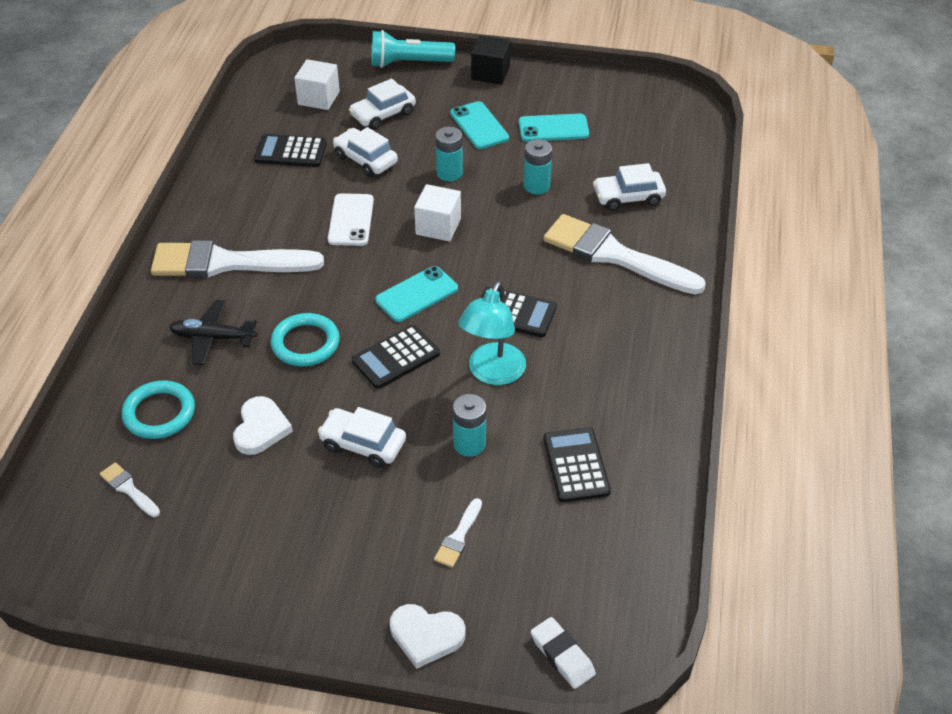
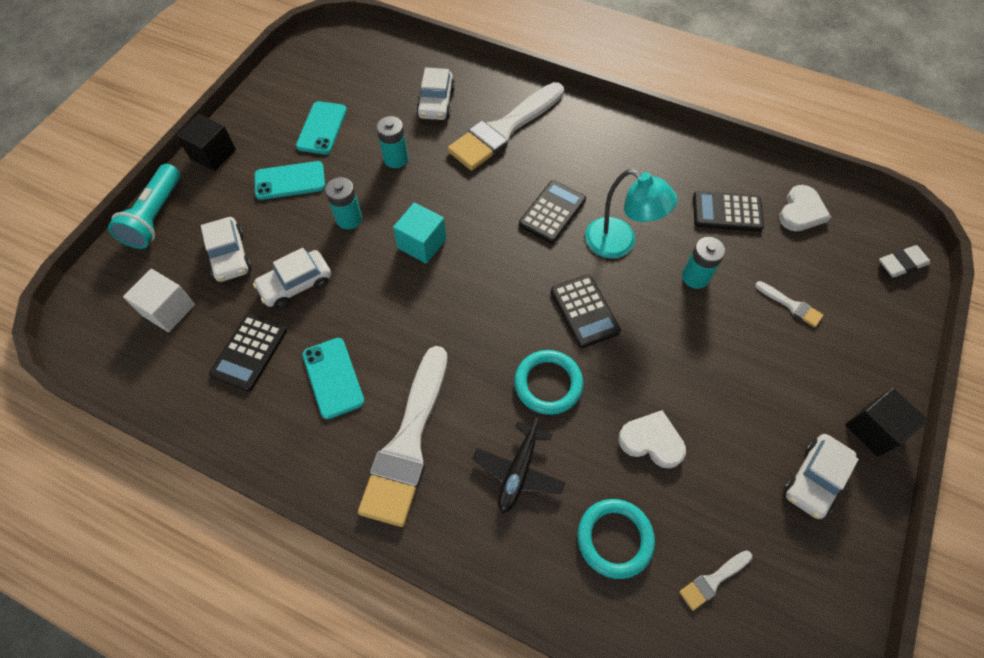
camera: 75 degrees left, 15 degrees up
white car [317,407,406,468] -> white car moved to [783,434,859,519]
white phone [328,193,374,246] -> none
turquoise phone [375,266,458,322] -> turquoise phone moved to [302,338,365,419]
white heart [390,604,466,669] -> white heart moved to [779,185,831,231]
white cube [414,184,461,242] -> turquoise cube [393,203,446,264]
none -> black cube [845,388,928,457]

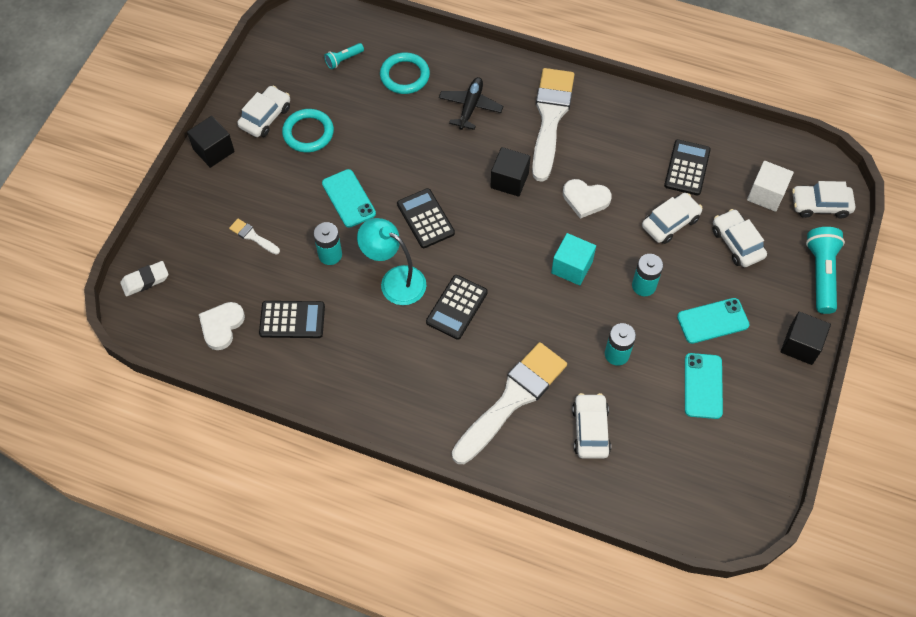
camera: 175 degrees right, 0 degrees up
turquoise phone [302,338,365,419] -> turquoise phone moved to [322,169,376,228]
turquoise ring [514,350,583,415] -> turquoise ring moved to [282,109,334,152]
white heart [618,410,686,469] -> white heart moved to [563,179,612,219]
white brush [679,550,752,611] -> turquoise flashlight [324,43,364,69]
none -> black cube [490,147,531,197]
none -> white car [792,181,855,218]

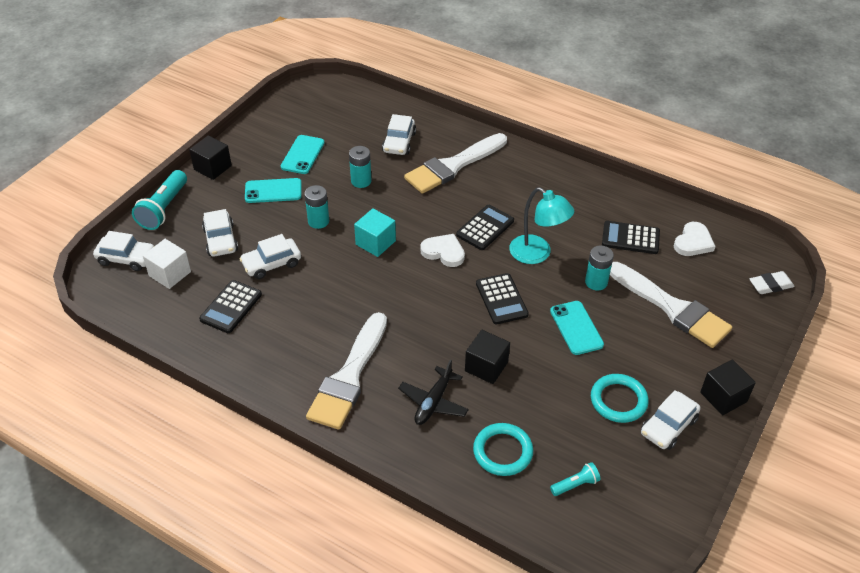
camera: 170 degrees left, 15 degrees down
white brush [229,219,280,254] -> white brush [610,262,732,348], size x2.42
black cube [490,147,531,197] -> black cube moved to [465,330,510,384]
white heart [563,179,612,219] -> white heart moved to [420,234,465,267]

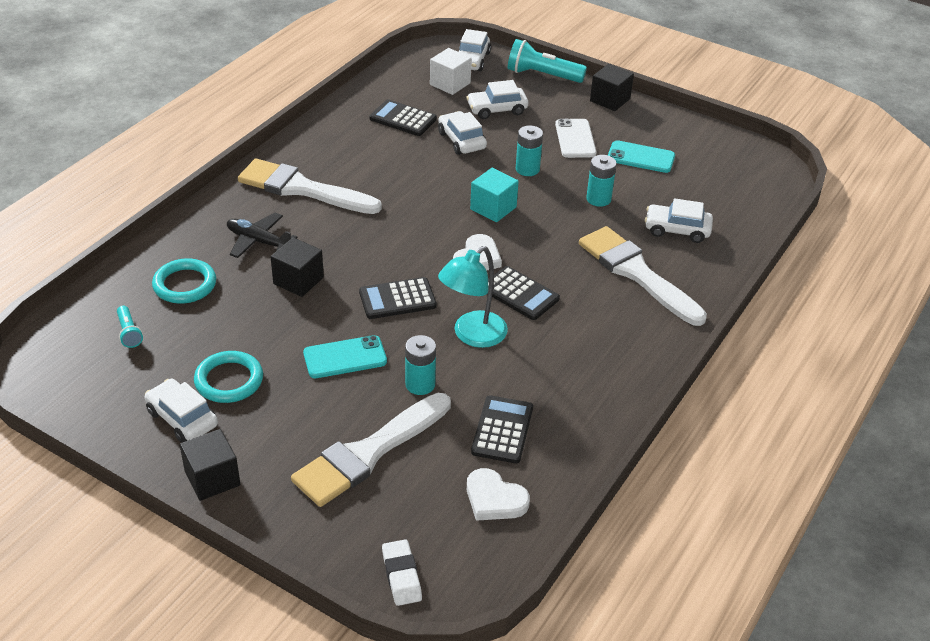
camera: 90 degrees right, 5 degrees down
turquoise phone [245,178,302,203] -> white phone [555,119,597,158]

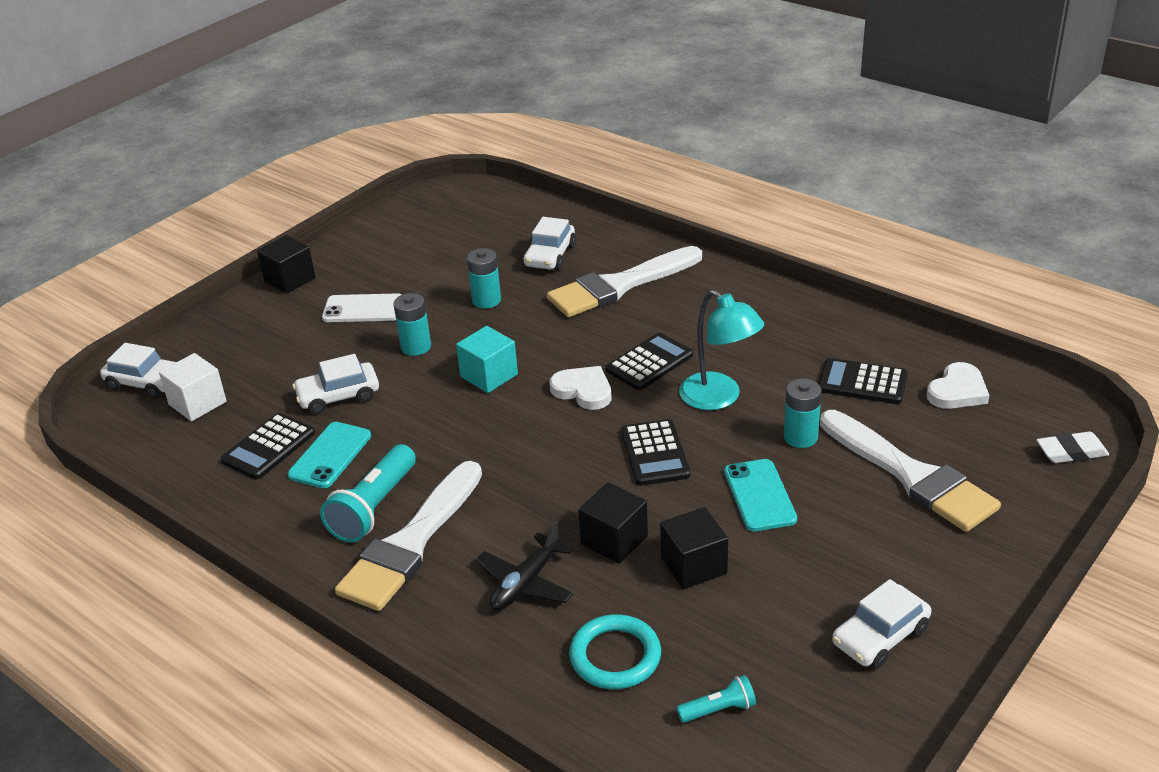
camera: 80 degrees left, 5 degrees down
black cube [180,429,240,501] -> black cube moved to [660,507,728,589]
turquoise ring [194,351,263,403] -> none
white car [466,80,528,119] -> none
turquoise flashlight [508,39,587,83] -> turquoise flashlight moved to [320,444,416,543]
turquoise phone [608,140,675,173] -> turquoise phone moved to [288,422,371,488]

